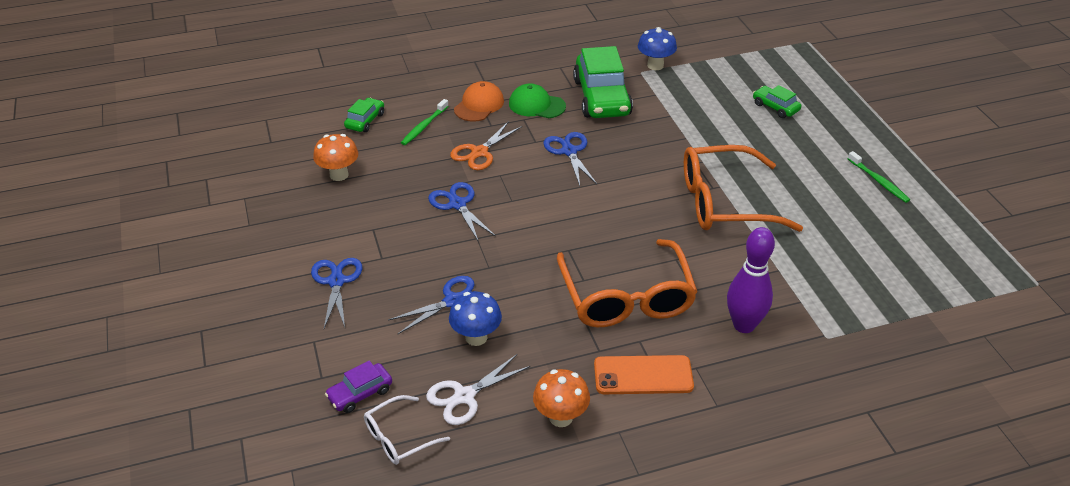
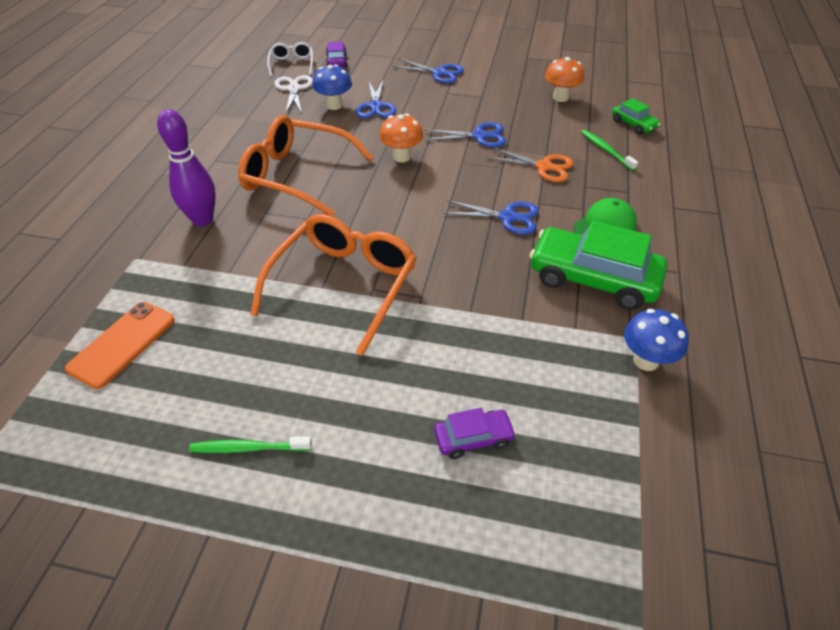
camera: 120 degrees right, 5 degrees up
orange scissors [450,121,522,170] -> orange scissors turned 135 degrees clockwise [486,147,574,182]
orange cap [454,81,504,122] -> none
orange mushroom [533,369,590,427] -> orange mushroom moved to [379,114,423,163]
orange phone [594,355,694,394] -> orange phone moved to [65,302,175,389]
green car [753,85,801,118] -> purple car [434,408,516,459]

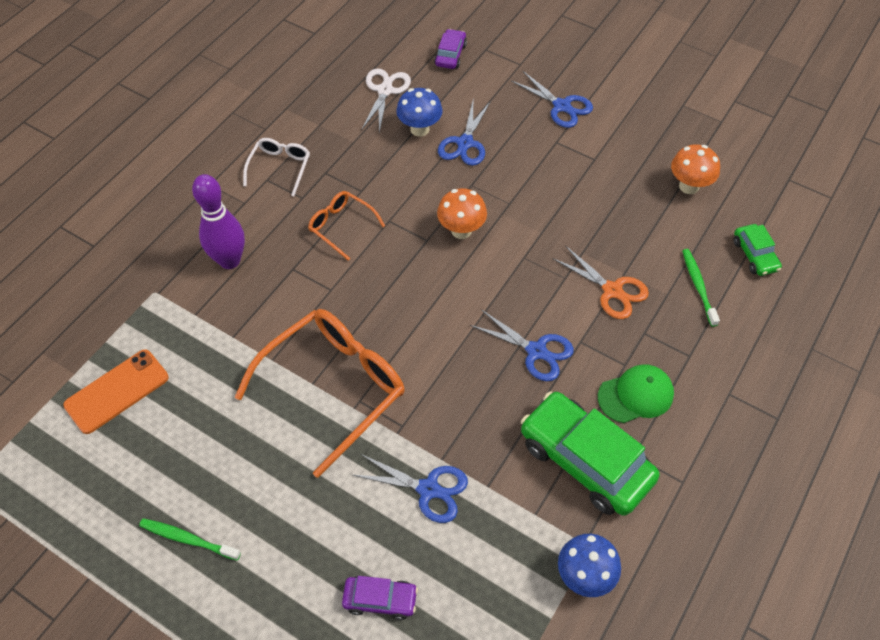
camera: 20 degrees right, 10 degrees up
orange glasses [238,115,374,217] -> orange glasses [308,191,385,261], size x0.50
white glasses [267,42,313,77] -> white glasses moved to [243,138,310,197]
blue scissors [424,122,506,147] -> blue scissors moved to [353,454,468,523]

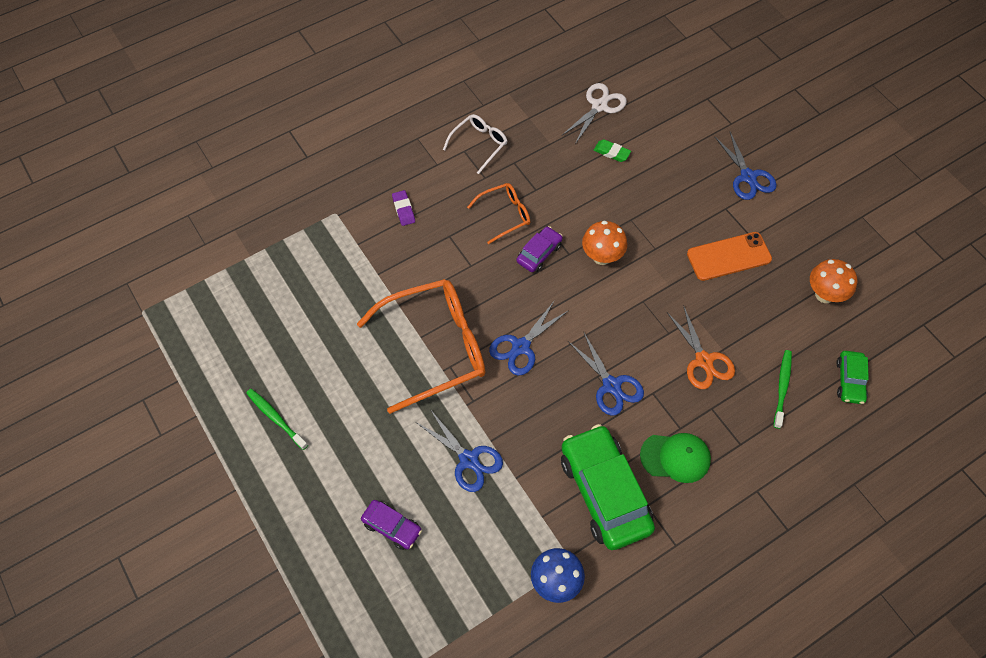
camera: 25 degrees right, 5 degrees up
orange phone [63,349,169,434] -> orange phone moved to [687,232,772,281]
purple bowling pin [192,174,245,269] -> purple eraser [392,190,415,226]
orange glasses [308,191,385,261] -> orange glasses turned 90 degrees clockwise [467,183,530,244]
blue mushroom [396,88,443,137] -> green eraser [594,139,631,162]
purple car [434,29,467,69] -> purple car moved to [517,226,563,272]
blue scissors [438,101,491,166] -> blue scissors moved to [489,300,569,376]

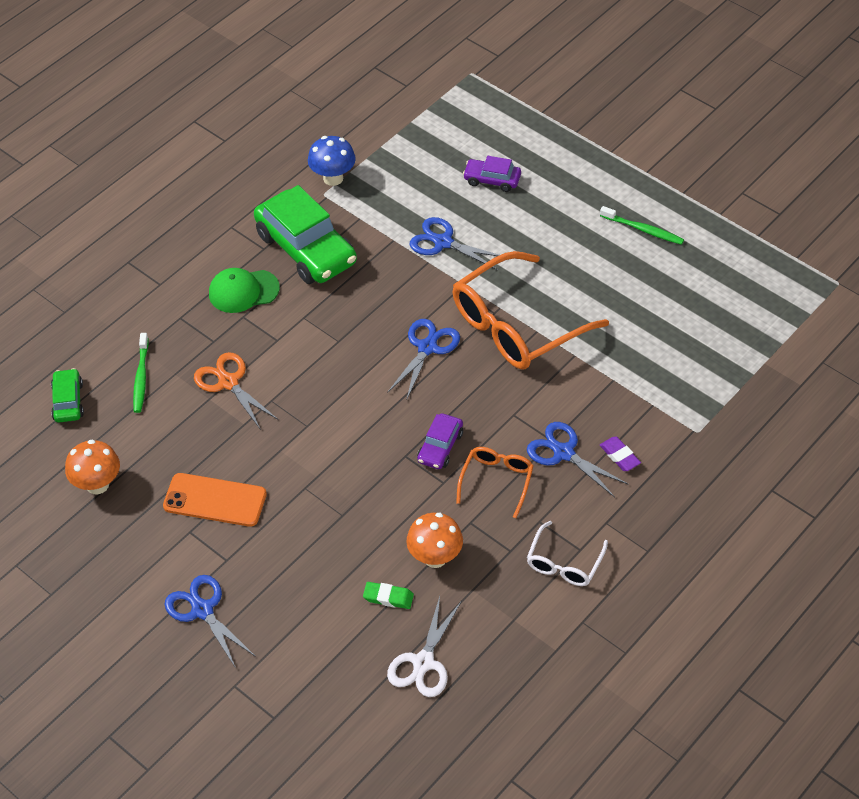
camera: 165 degrees right, 10 degrees down
orange glasses [467,183,530,244] -> orange glasses turned 150 degrees clockwise [456,447,534,518]
blue scissors [568,331,644,416] -> blue scissors moved to [527,422,628,497]
orange mushroom [582,221,627,265] -> orange mushroom moved to [406,513,463,568]
orange phone [687,232,772,281] -> orange phone turned 45 degrees clockwise [163,473,267,527]

